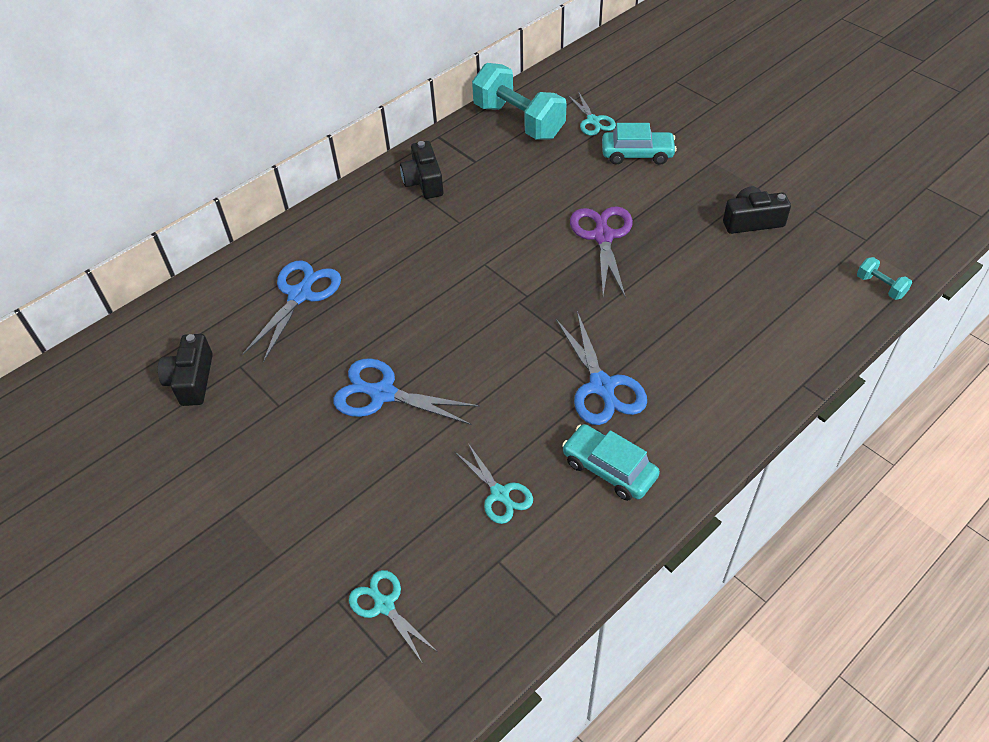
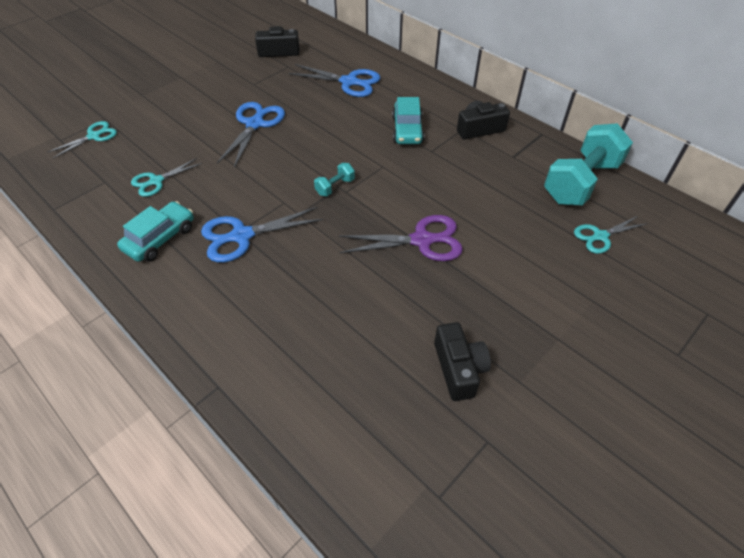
camera: 85 degrees right, 0 degrees up
turquoise car [602,123,677,165] -> turquoise car moved to [392,97,425,144]
turquoise dumbbell [857,257,912,300] -> turquoise dumbbell moved to [314,163,355,196]

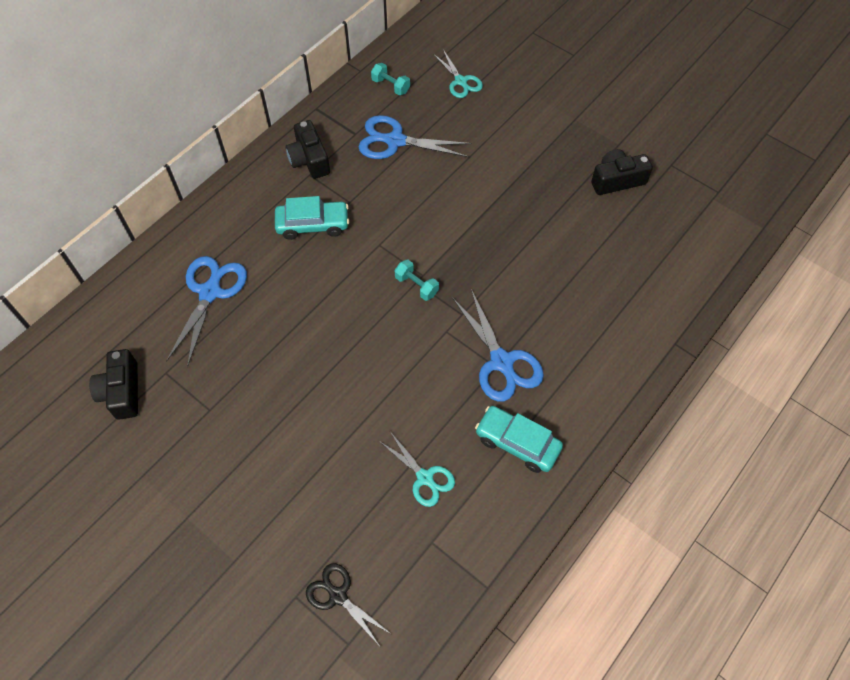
camera: 95 degrees left, 10 degrees up
turquoise scissors [48,121,117,158] -> black scissors [306,563,391,645]
blue scissors [217,102,285,168] -> blue scissors moved to [359,115,472,159]
purple scissors [339,215,463,261] -> none
turquoise dumbbell [544,123,633,206] -> turquoise dumbbell [371,63,410,95], size x0.43

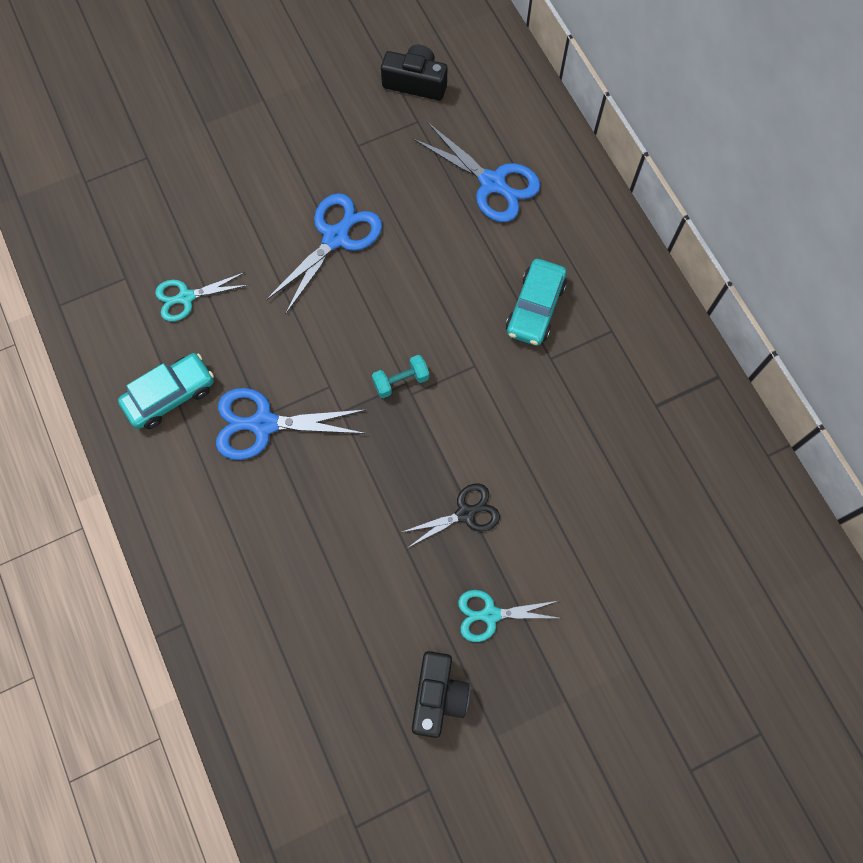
camera: 115 degrees right, 10 degrees up
black camera [286,120,330,179] -> none
black scissors [306,563,391,645] -> black scissors moved to [402,483,500,547]
blue scissors [359,115,472,159] -> blue scissors moved to [266,193,382,313]
turquoise dumbbell [371,63,410,95] -> none
turquoise scissors [433,50,483,98] -> turquoise scissors moved to [458,590,558,642]

